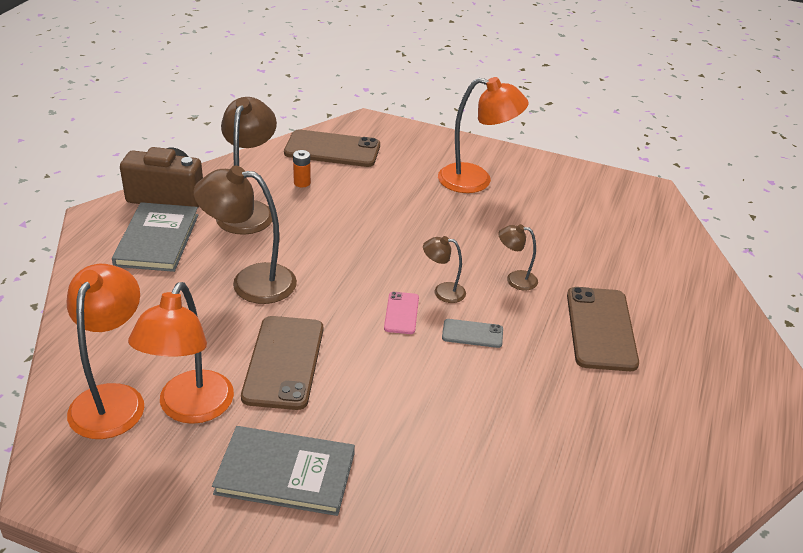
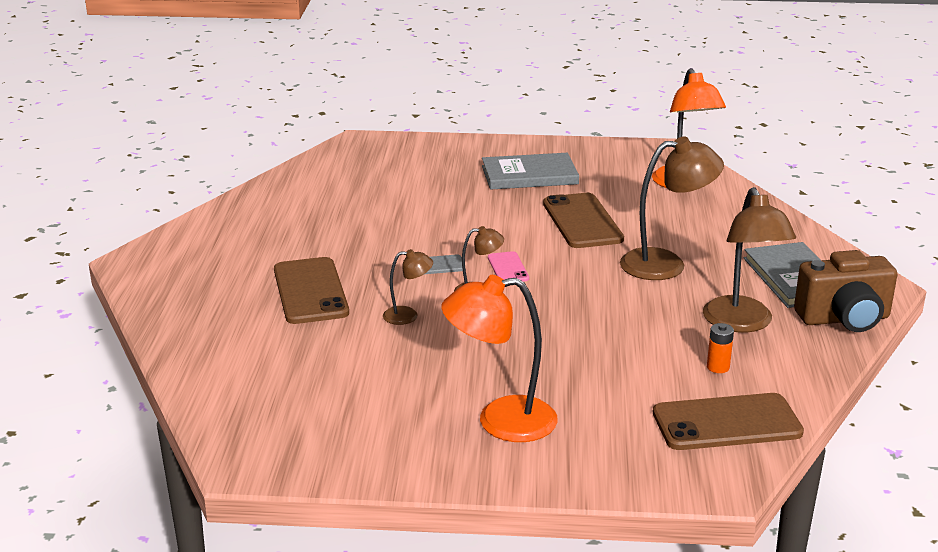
camera: 165 degrees right, 10 degrees down
orange lamp [128,282,234,424] -> none

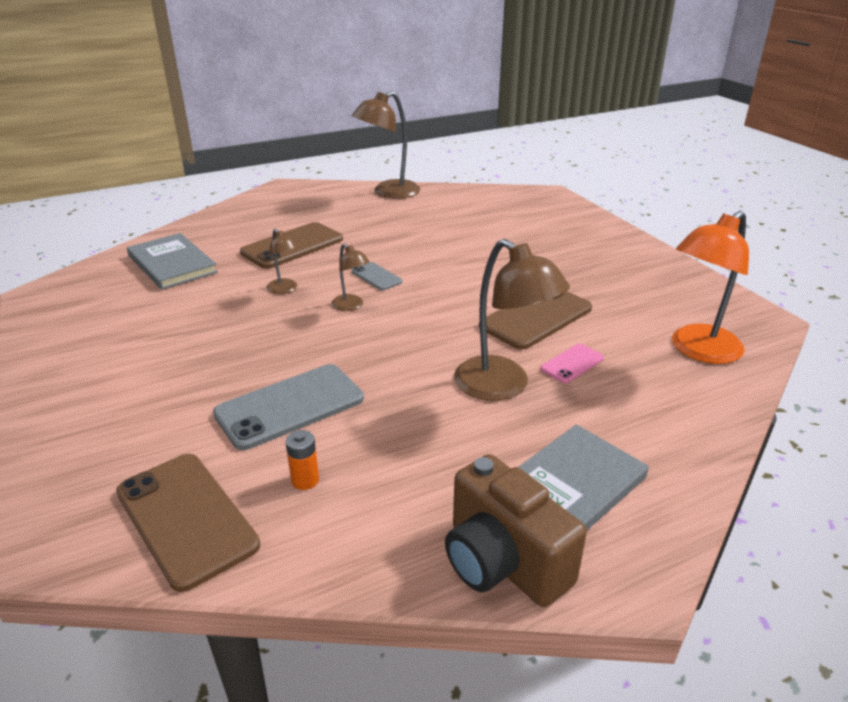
camera: 60 degrees right, 5 degrees up
orange lamp [441,275,558,442] -> none
grey book [482,153,579,190] -> grey book moved to [127,233,218,290]
pink phone [488,251,529,282] -> pink phone moved to [540,344,604,383]
brown lamp [703,187,796,333] -> brown lamp moved to [352,91,420,199]
none -> grey phone [213,364,364,450]

